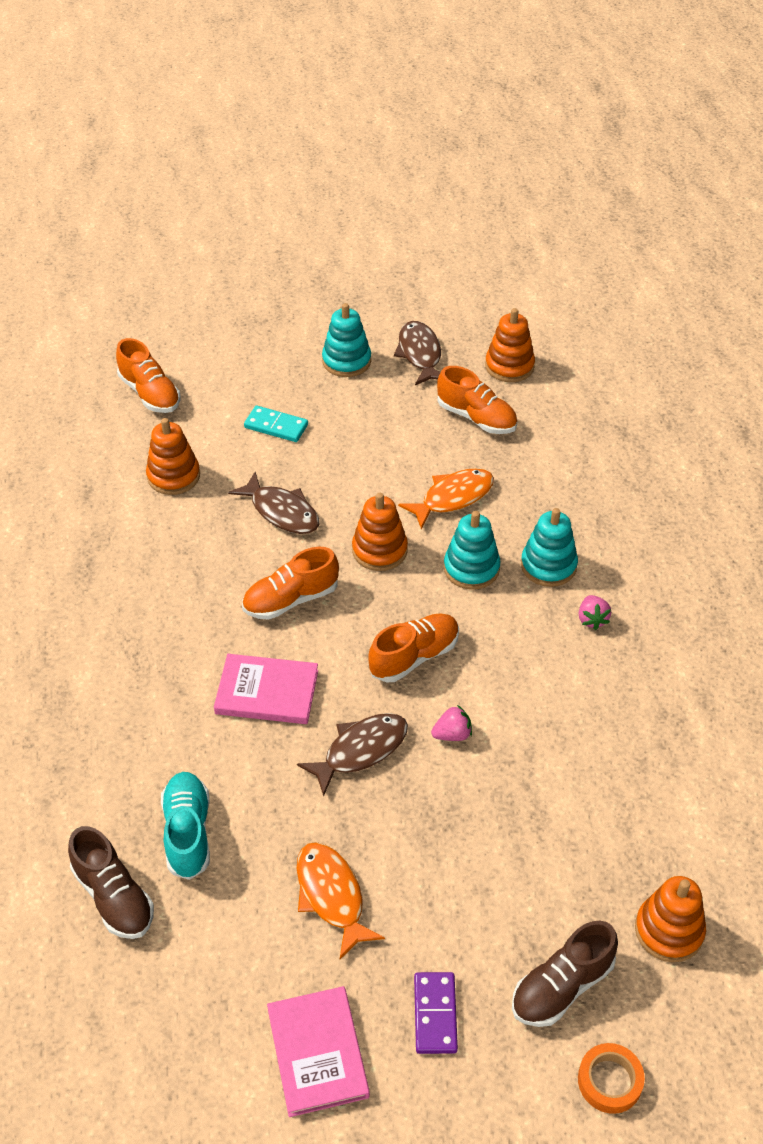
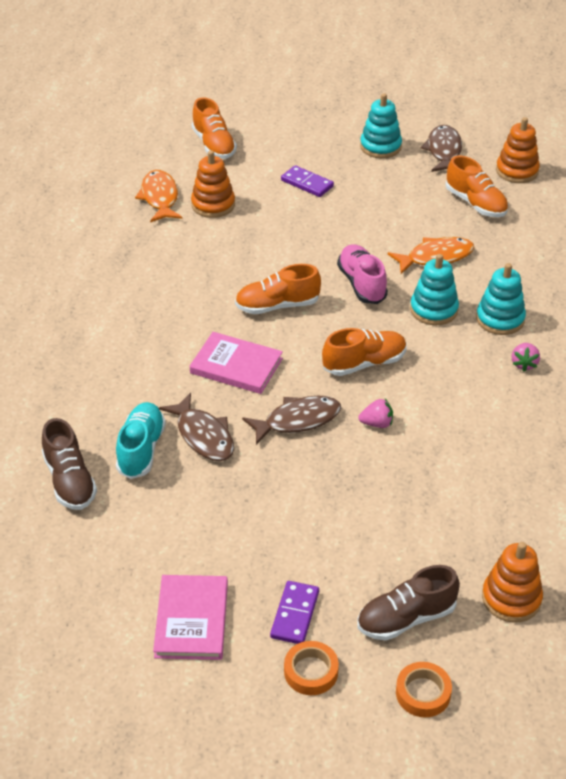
camera: 15 degrees right, 5 degrees down
brown fish [228,472,319,534] -> brown fish moved to [159,393,234,461]
turquoise domino [244,406,308,442] -> purple domino [281,165,334,197]
orange fish [297,842,385,959] -> orange fish moved to [135,170,182,223]
orange stacking toy [352,493,408,571] -> pink shoe [337,244,388,304]
none -> orange tape [284,641,339,695]

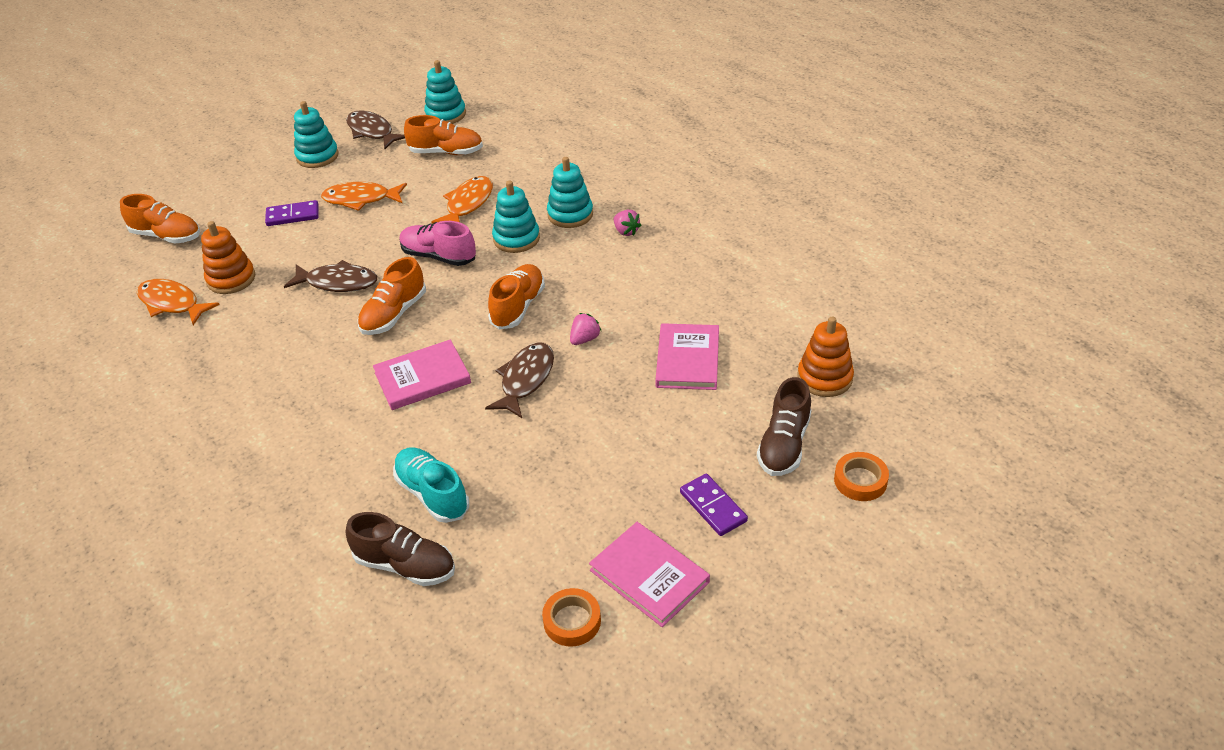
camera: 45 degrees left, 0 degrees up
brown fish [159,393,234,461] -> brown fish moved to [284,260,377,292]
orange tape [284,641,339,695] -> orange tape moved to [542,588,601,647]
orange stacking toy [496,117,540,183] -> turquoise stacking toy [424,60,466,124]
none -> orange fish [321,182,407,211]
none -> pink book [655,323,719,390]

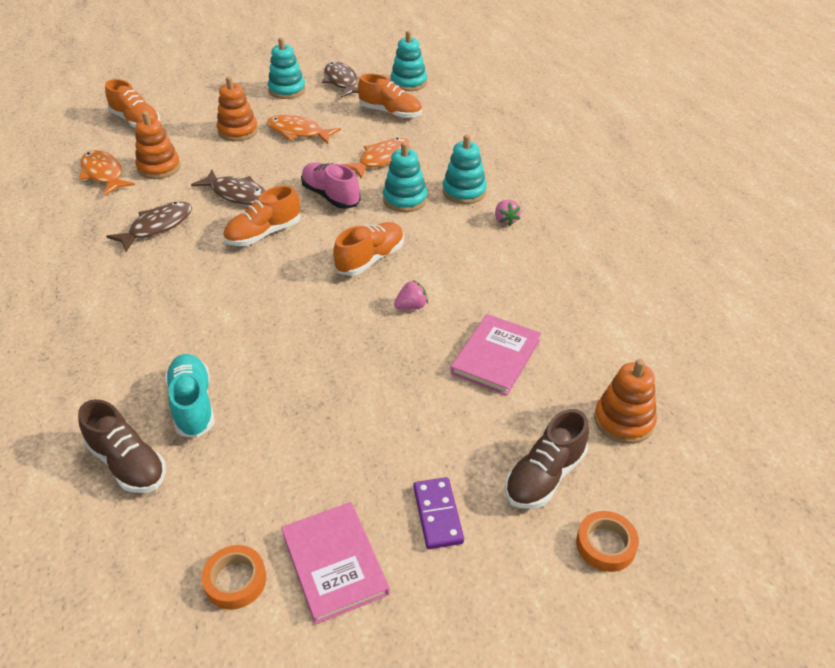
camera: 20 degrees right, 0 degrees up
purple domino [265,200,319,226] -> orange stacking toy [217,76,258,141]
pink book [373,340,471,410] -> none
brown fish [485,343,554,418] -> brown fish moved to [106,202,192,252]

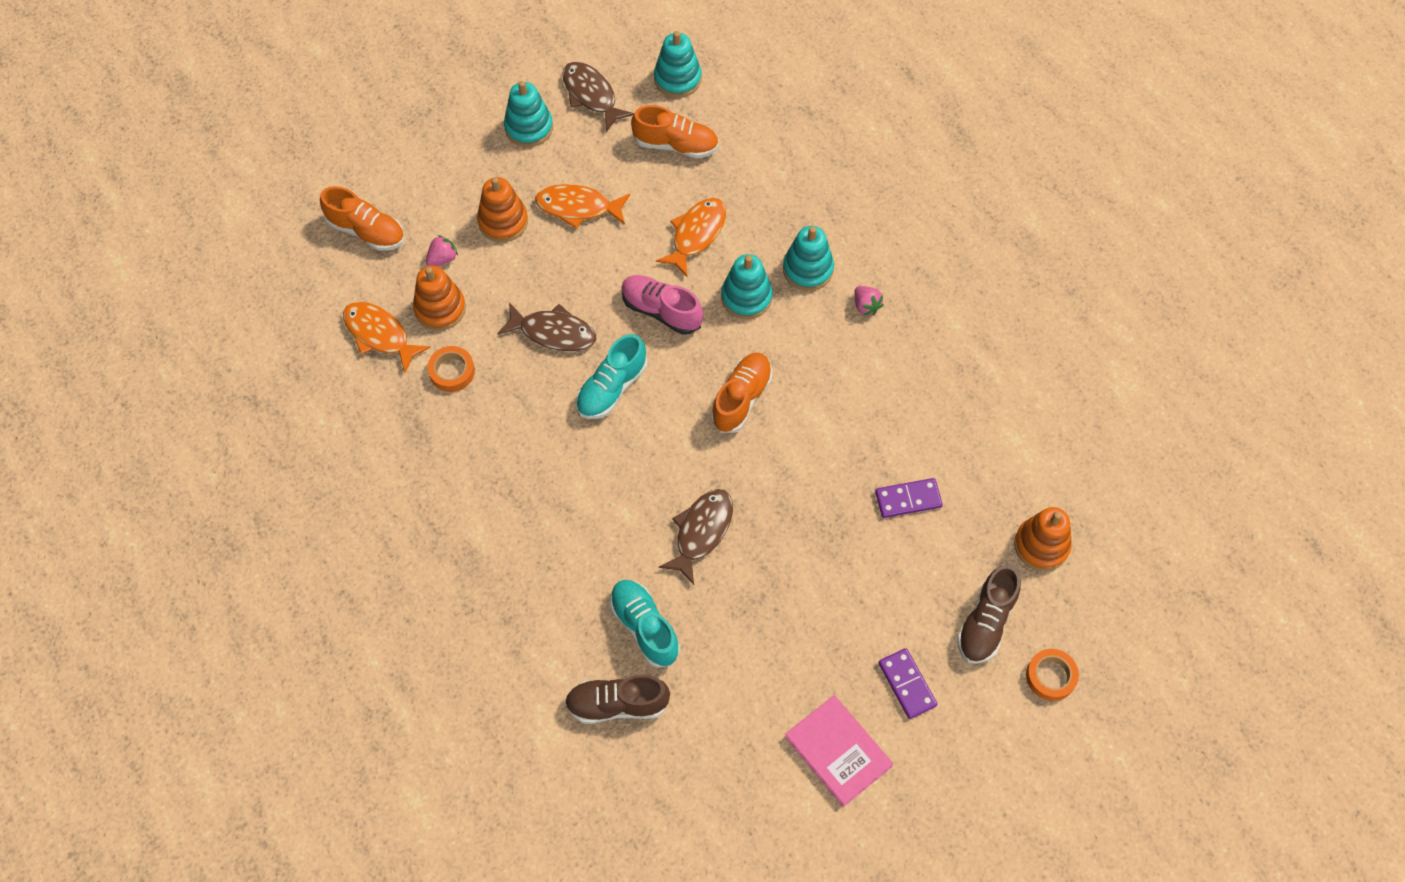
camera: 15 degrees left, 20 degrees up
brown shoe [78,399,166,493] -> brown shoe turned 150 degrees clockwise [565,675,670,724]
brown fish [106,202,192,252] -> brown fish moved to [659,489,733,585]
orange tape [202,545,266,610] -> orange tape moved to [427,346,475,392]
orange shoe [223,185,300,246] -> turquoise shoe [576,334,647,419]
pink strawberry [394,280,428,310] -> pink strawberry moved to [426,235,458,266]
pink book [450,314,541,396] -> purple domino [875,478,943,518]

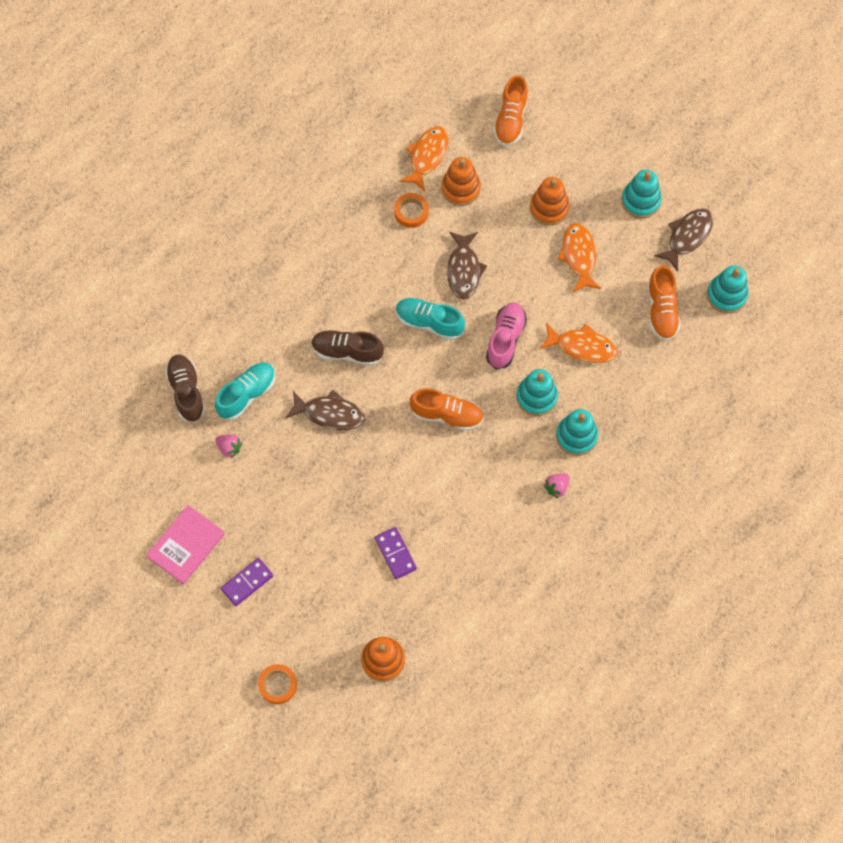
camera: 75 degrees right, 5 degrees up
pink strawberry [426,235,458,266] -> pink strawberry moved to [215,434,242,458]
brown shoe [957,565,1021,664] -> brown shoe moved to [311,330,384,366]

